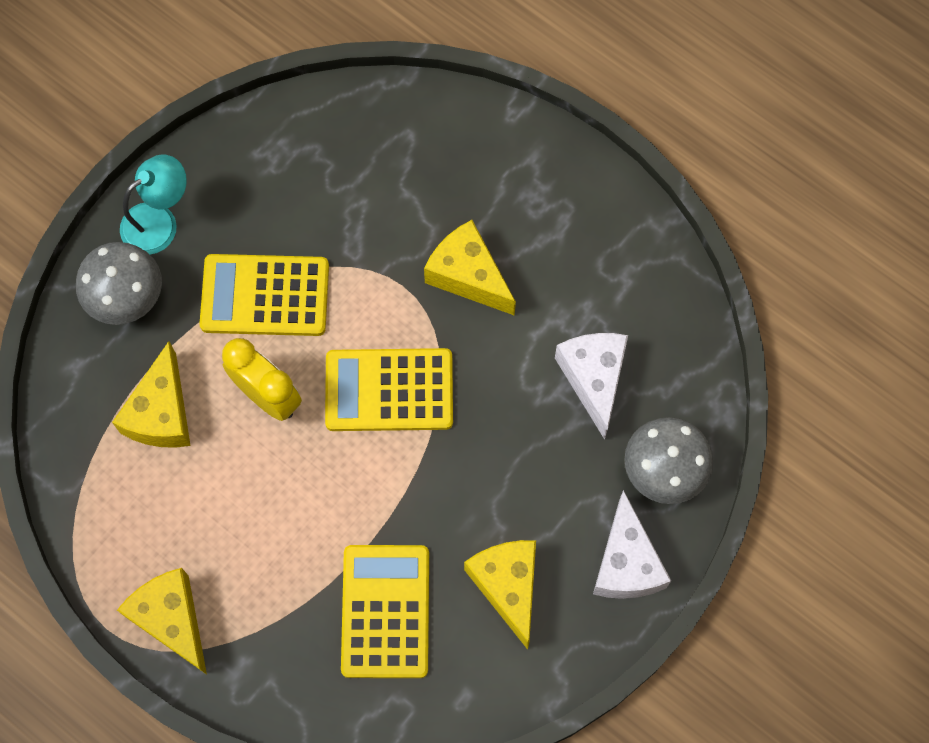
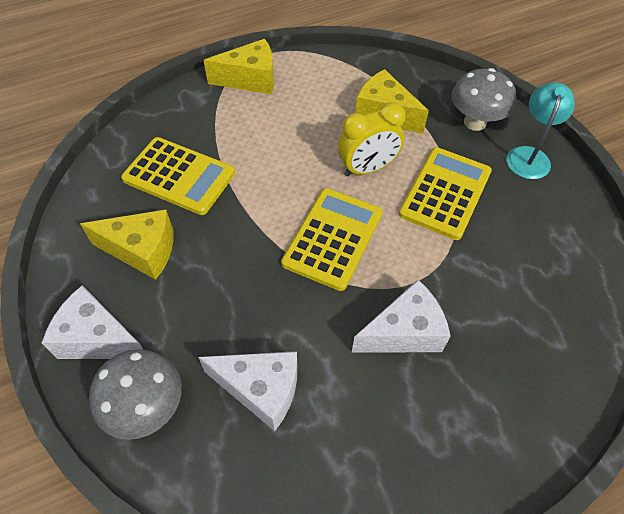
camera: 115 degrees right, 15 degrees down
turquoise lamp [120,154,187,255] -> turquoise lamp turned 150 degrees counterclockwise [507,82,575,179]
yellow cheese [424,220,516,316] -> white cheese [352,280,451,353]

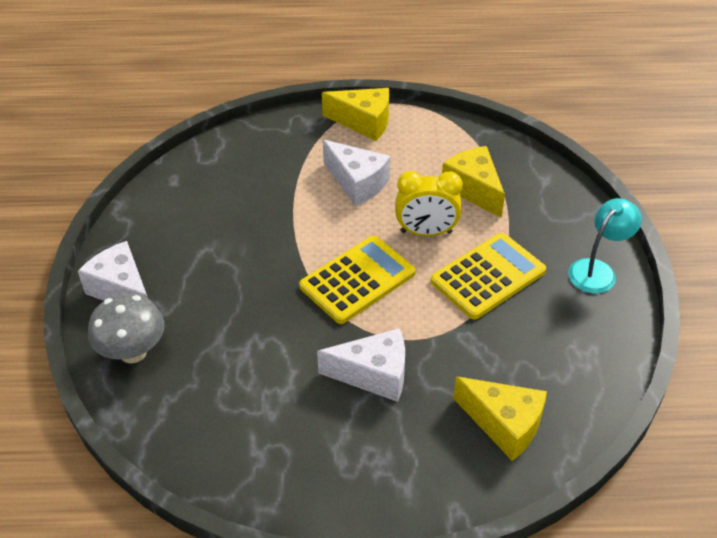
camera: 25 degrees right, 10 degrees down
yellow cheese [80,209,174,280] -> yellow cheese moved to [453,377,547,461]
yellow calculator [121,137,235,215] -> none
white cheese [198,351,297,431] -> white cheese moved to [323,140,390,206]
grey mushroom [452,68,516,131] -> none

